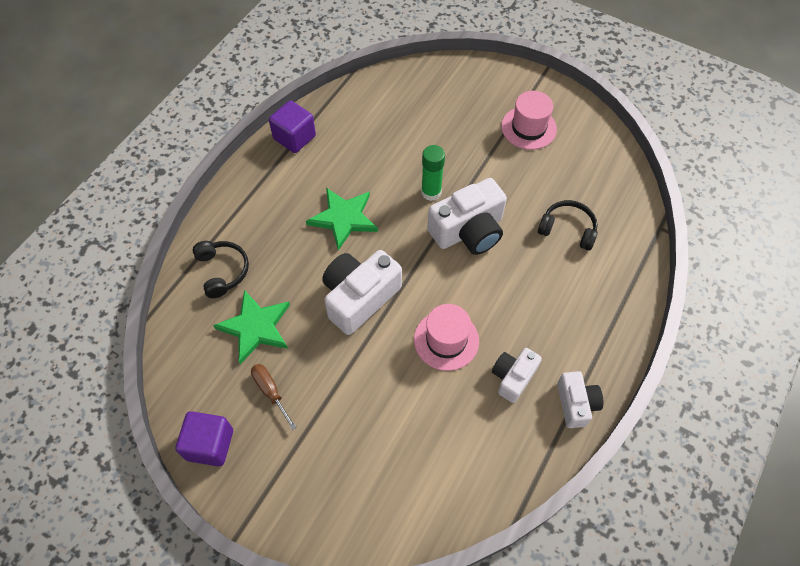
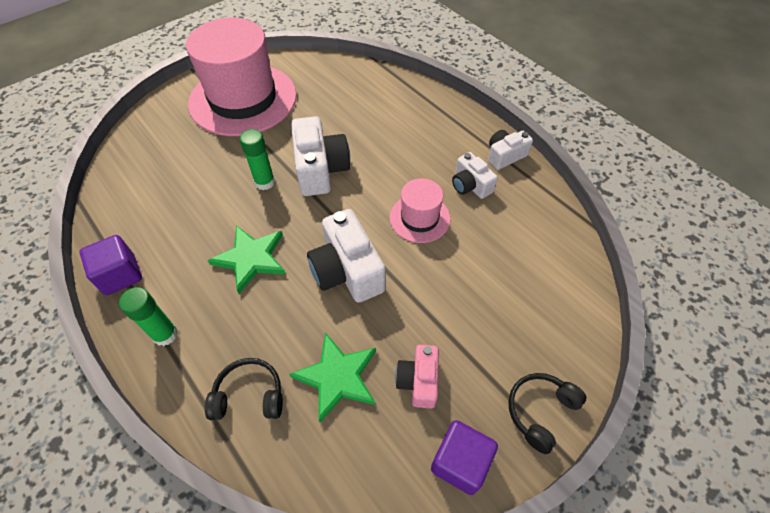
camera: 70 degrees left, 5 degrees down
brown screwdriver [251,364,296,430] -> pink camera [395,345,439,409]
pink hat [501,91,557,150] -> pink hat [186,18,297,136], size x2.10
black headphones [538,200,598,251] -> black headphones moved to [508,373,586,454]
white camera [557,371,603,428] -> white camera turned 45 degrees counterclockwise [488,130,533,170]
none -> green glue stick [119,287,178,346]

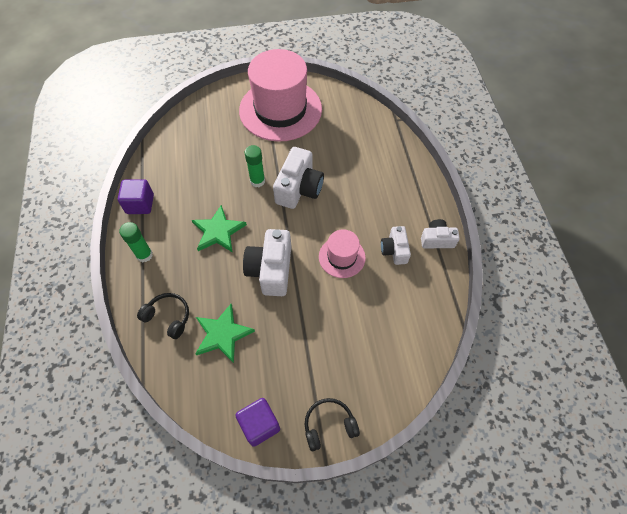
camera: 30 degrees right, 5 degrees up
pink camera [395,345,439,409] -> none

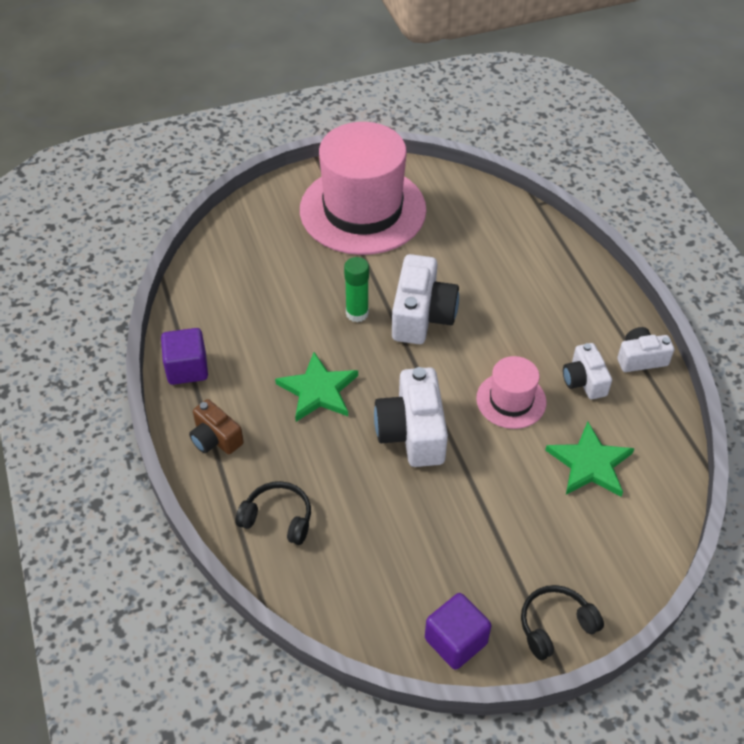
camera: 10 degrees left, 10 degrees down
green glue stick [119,222,153,262] -> brown camera [189,399,244,454]
green star [195,304,255,363] -> green star moved to [545,421,635,497]

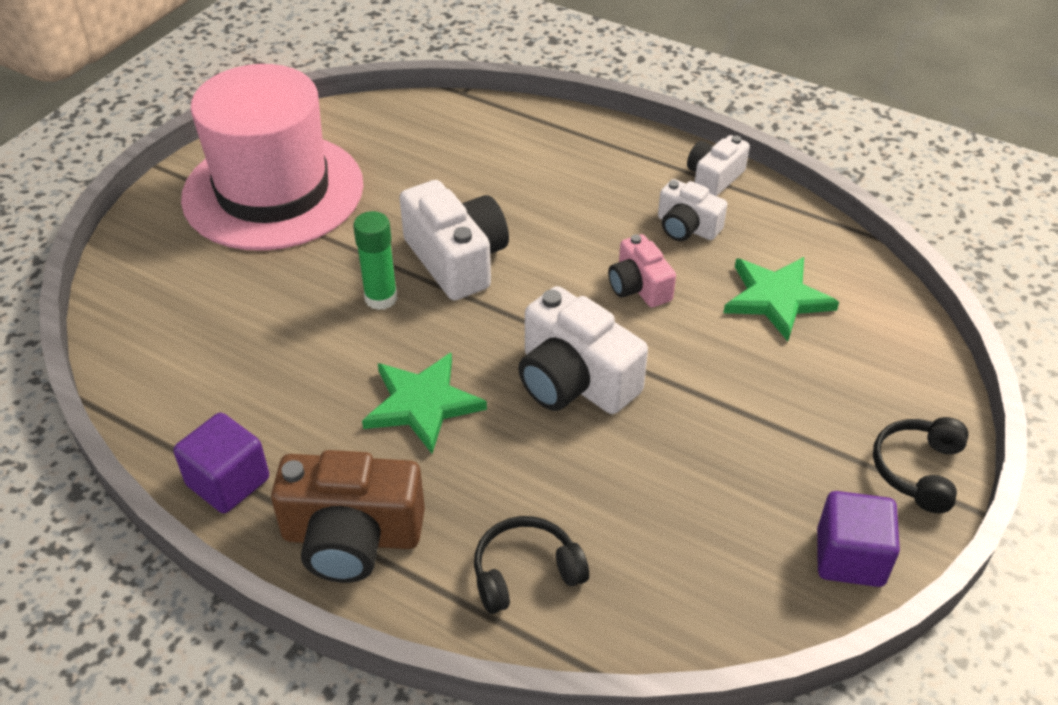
camera: 40 degrees left, 5 degrees down
brown camera [189,399,244,454] -> brown camera [271,450,425,583], size x1.69
pink hat [476,356,546,429] -> pink camera [608,234,676,307]

